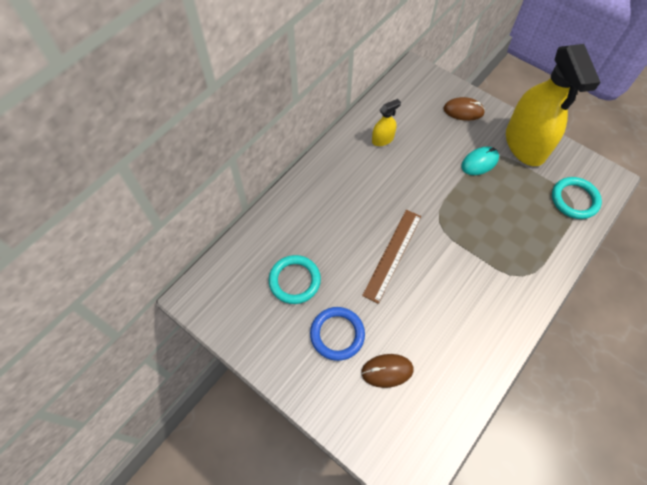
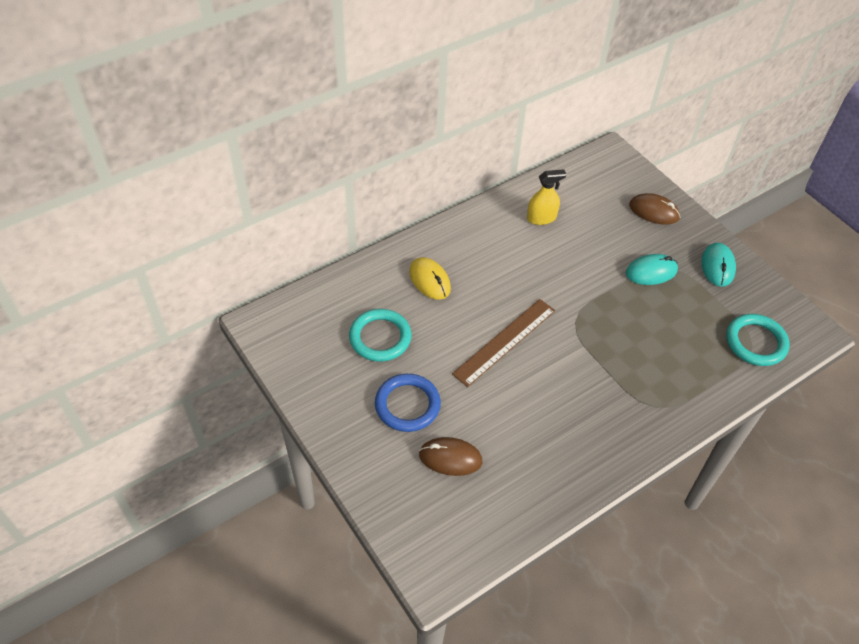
camera: 15 degrees right, 10 degrees down
yellow spray bottle [506,44,600,166] -> turquoise mouse [701,243,736,287]
none -> yellow mouse [409,257,451,300]

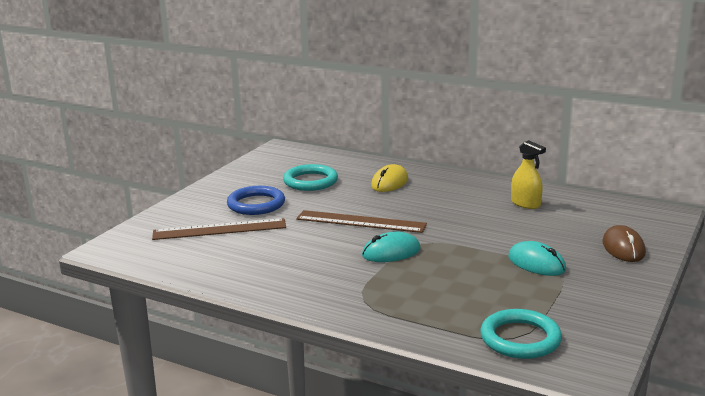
camera: 65 degrees right, 30 degrees down
brown mouse [419,437,483,476] -> brown ruler [152,218,286,240]
turquoise mouse [701,243,736,287] -> turquoise mouse moved to [362,232,421,262]

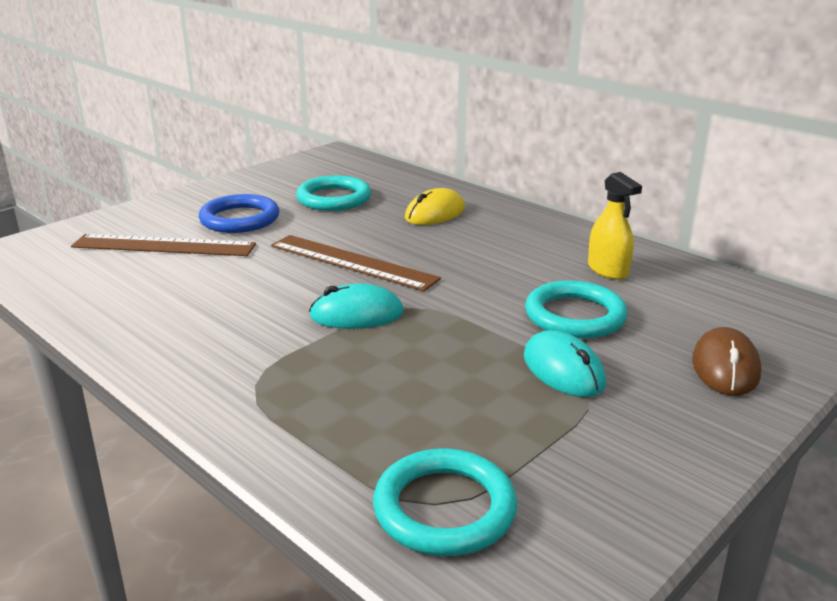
camera: 15 degrees right, 5 degrees up
none -> turquoise ring [525,280,628,339]

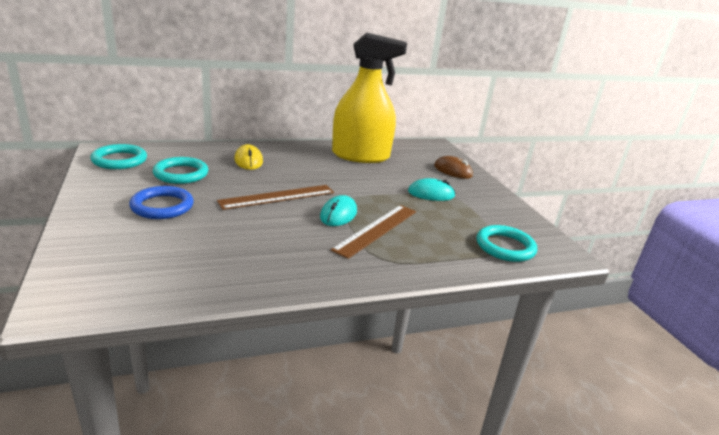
camera: 65 degrees left, 0 degrees up
brown ruler [71,234,256,256] -> brown ruler moved to [331,205,416,259]
turquoise ring [525,280,628,339] -> turquoise ring moved to [90,144,147,169]
yellow spray bottle [588,172,642,280] -> yellow spray bottle [332,33,407,163], size x2.36

